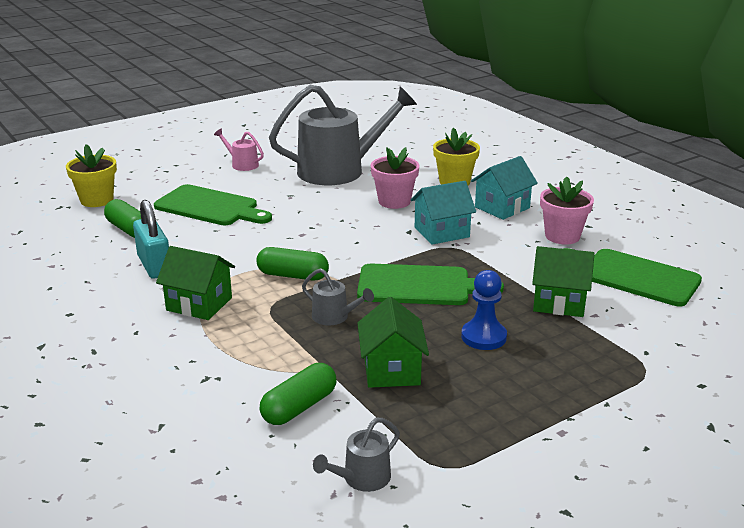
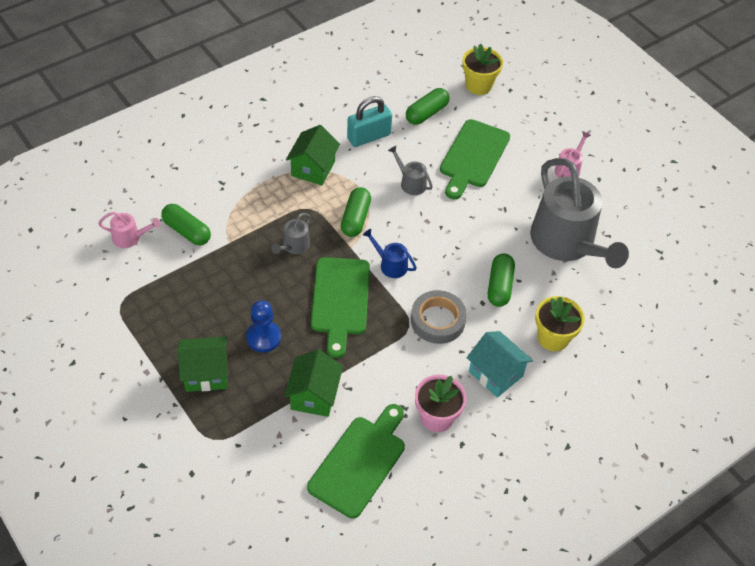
camera: 85 degrees right, 25 degrees up
grey watering can [313,418,400,492] -> grey watering can moved to [388,146,433,195]
green house [358,297,429,388] -> green house moved to [177,337,228,392]
pink flower pot [371,147,419,209] -> green capsule [488,253,515,307]
turquoise house [411,181,476,245] -> grey tape [411,290,467,344]
none -> pink watering can [98,212,161,248]
none -> blue watering can [363,229,417,278]

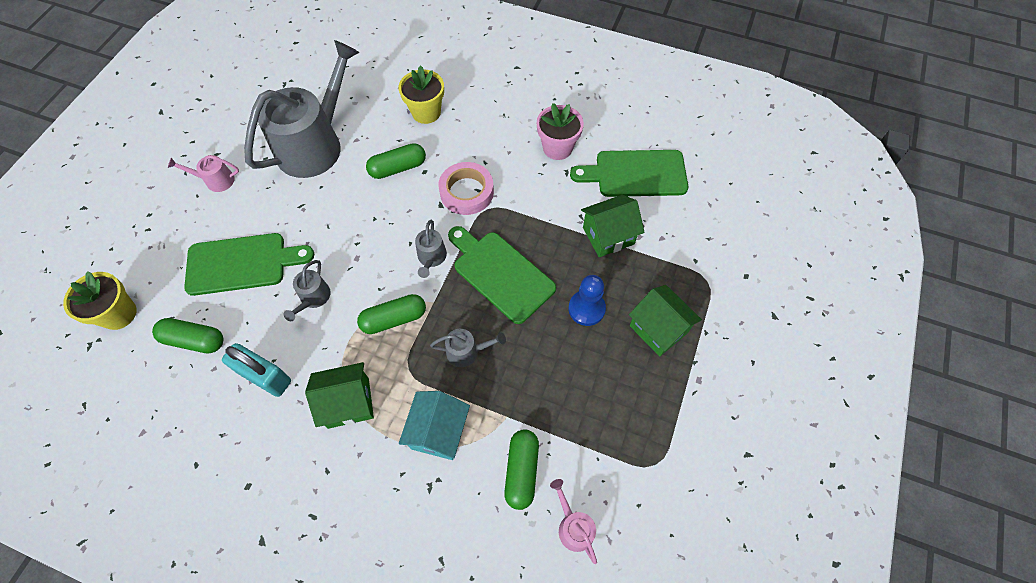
camera: 120 degrees left, 10 degrees up
green cutting board [311,257,370,358] -> green cutting board turned 105 degrees counterclockwise [448,226,556,324]
blue watering can [363,229,417,278] -> grey watering can [415,220,447,278]
grey tape [411,290,467,344] -> pink tape [438,162,494,215]
turquoise house [467,331,533,398] -> turquoise house moved to [399,391,470,460]

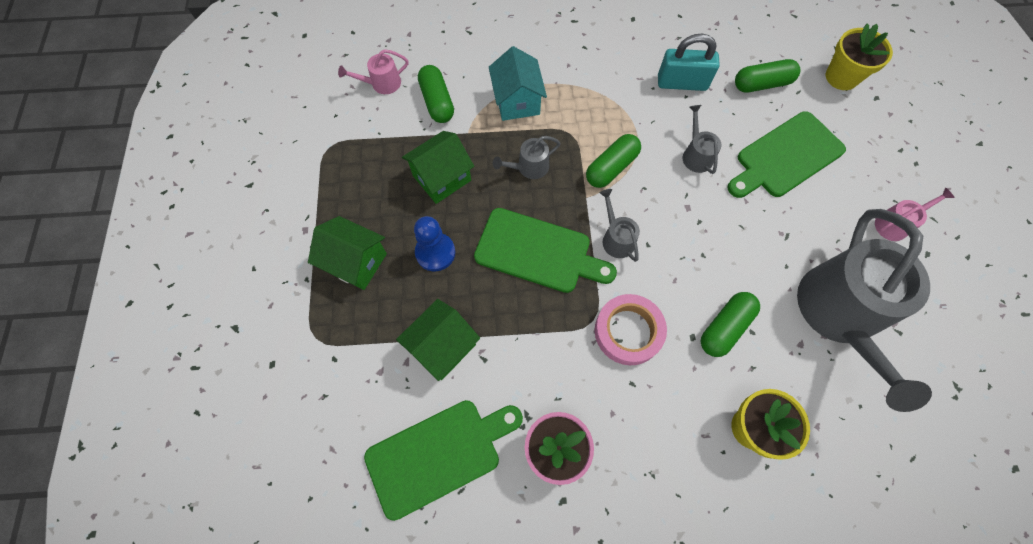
camera: 155 degrees right, 5 degrees up
green house [305,362,374,429] -> green house moved to [402,131,474,204]
pink watering can [550,479,597,564] -> pink watering can turned 120 degrees clockwise [338,49,409,94]

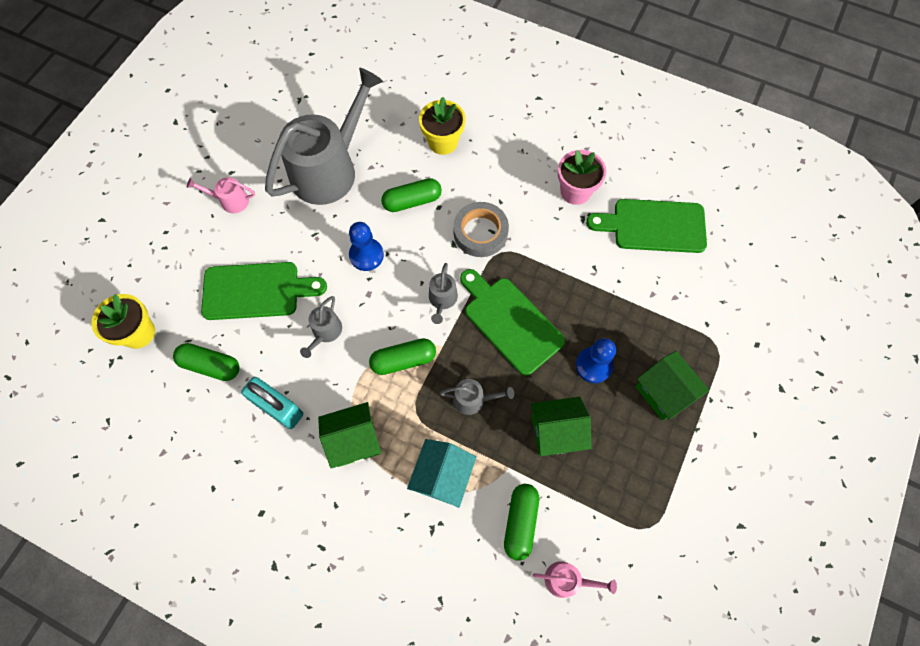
camera: 150 degrees left, 0 degrees up
green house [396,299,480,381] -> green house moved to [318,402,381,468]
pink tape [595,294,667,365] -> grey tape [453,202,509,257]
none -> blue pawn [349,222,384,271]

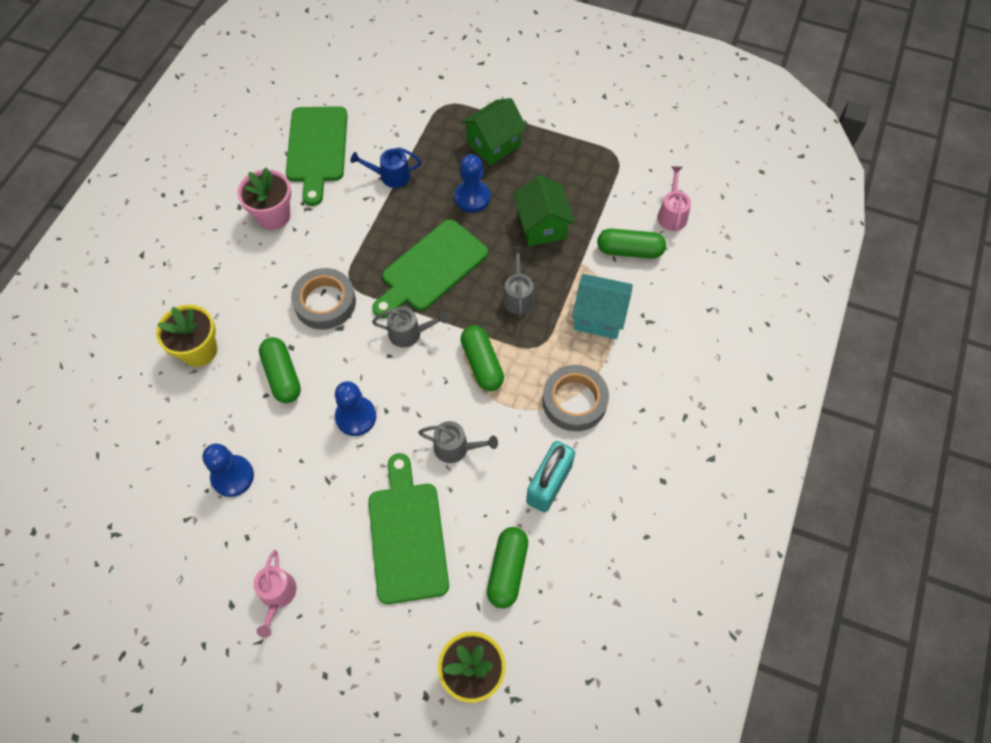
camera: 95 degrees left, 5 degrees down
grey watering can [265,68,383,205] -> blue pawn [202,443,254,497]
green house [318,402,381,468] -> grey tape [542,365,609,431]
none -> blue watering can [351,147,421,188]

